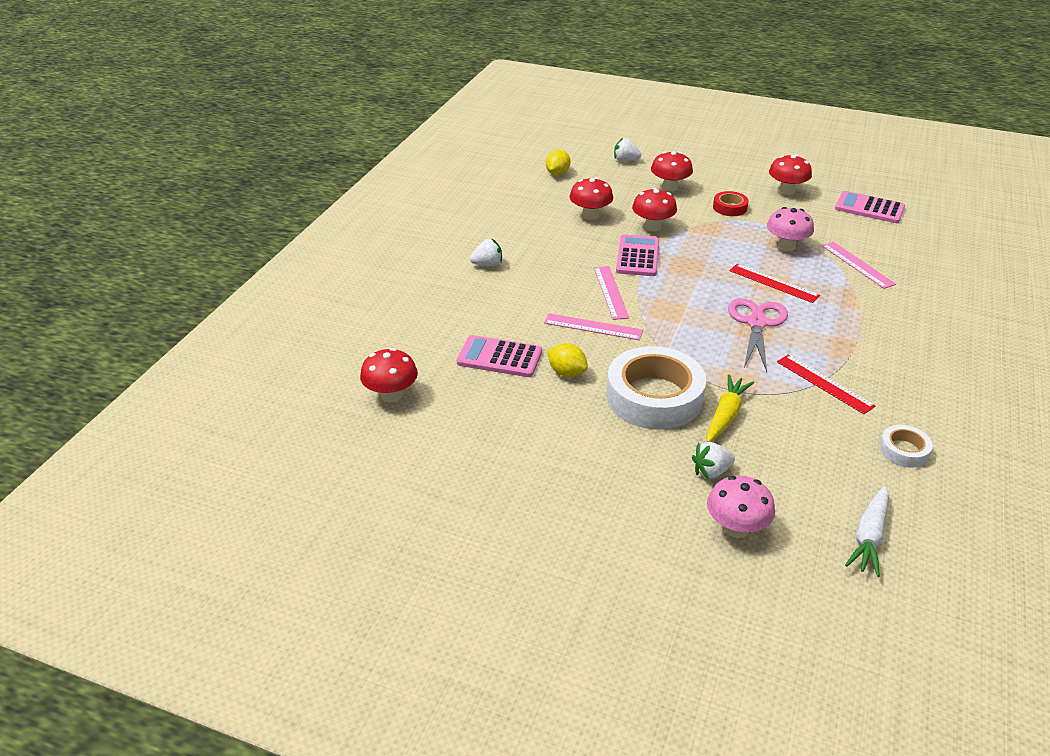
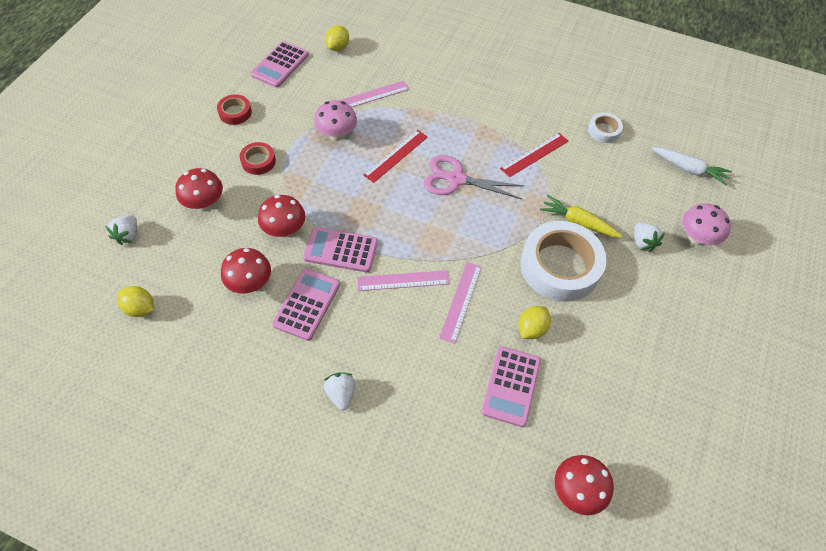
camera: 90 degrees left, 20 degrees up
red mushroom [769,155,812,195] -> red tape [217,94,252,125]
none -> pink calculator [272,269,340,341]
none -> yellow lemon [325,25,349,51]

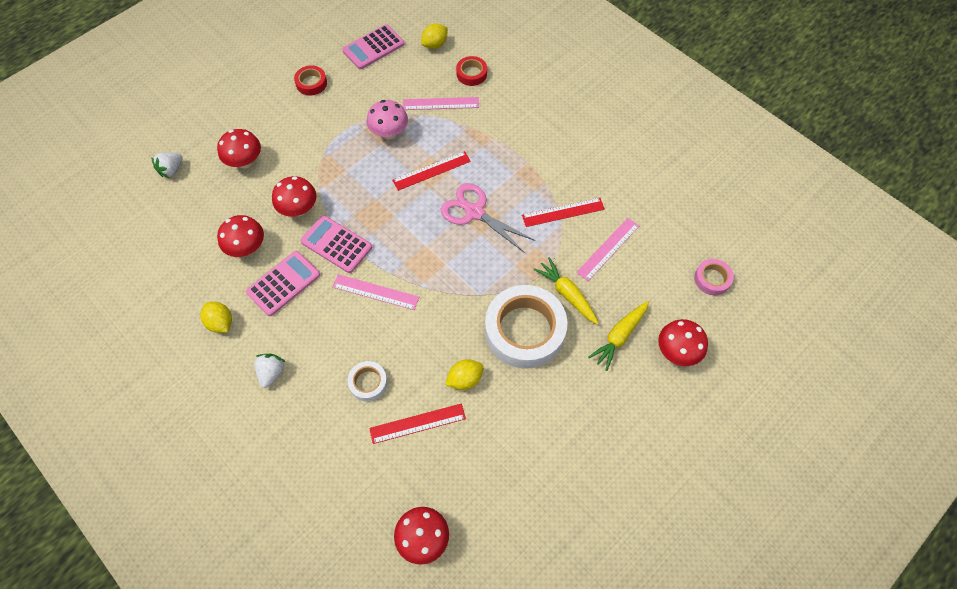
camera: 25 degrees right, 5 degrees up
yellow lemon [117,286,154,317] -> yellow lemon moved to [200,302,232,333]
red tape [240,142,276,175] -> red tape moved to [456,56,487,86]
pink ruler [439,262,482,344] -> pink ruler moved to [576,218,639,281]
pink calculator [481,346,541,427] -> red ruler [369,403,466,444]
white tape [588,112,623,143] -> white tape moved to [347,361,388,401]
white strawberry [634,223,665,252] -> yellow carrot [588,301,649,371]
white carrot [652,147,732,185] -> pink tape [694,259,734,295]
pink mushroom [682,203,731,245] -> red mushroom [658,319,708,366]

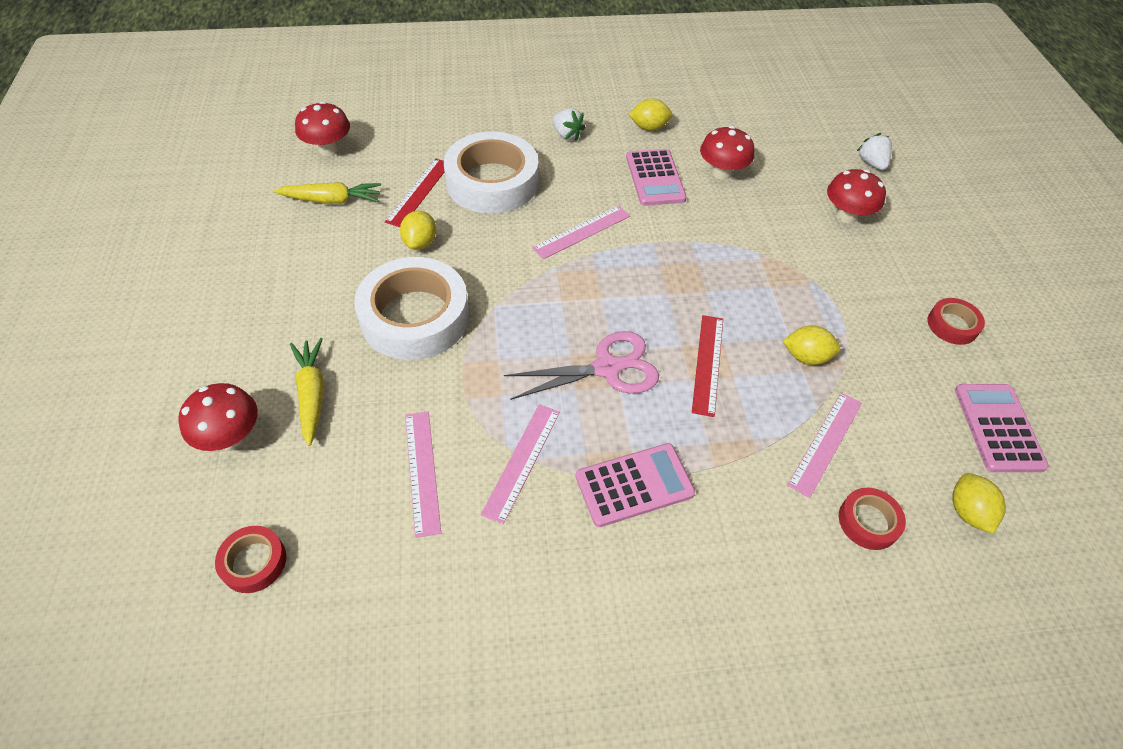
camera: 125 degrees right, 10 degrees down
red mushroom [272,176,317,216] -> none
pink calculator [300,215,372,273] -> pink calculator moved to [575,443,695,527]
white tape [347,361,388,401] -> white tape [444,132,538,214], size x2.16
pink mushroom [366,100,408,139] -> yellow lemon [783,325,840,365]
red ruler [522,198,605,227] -> pink ruler [481,404,560,524]
yellow carrot [533,257,599,325] -> yellow carrot moved to [274,182,381,204]
pink tape [694,259,734,295] -> red tape [215,526,286,593]

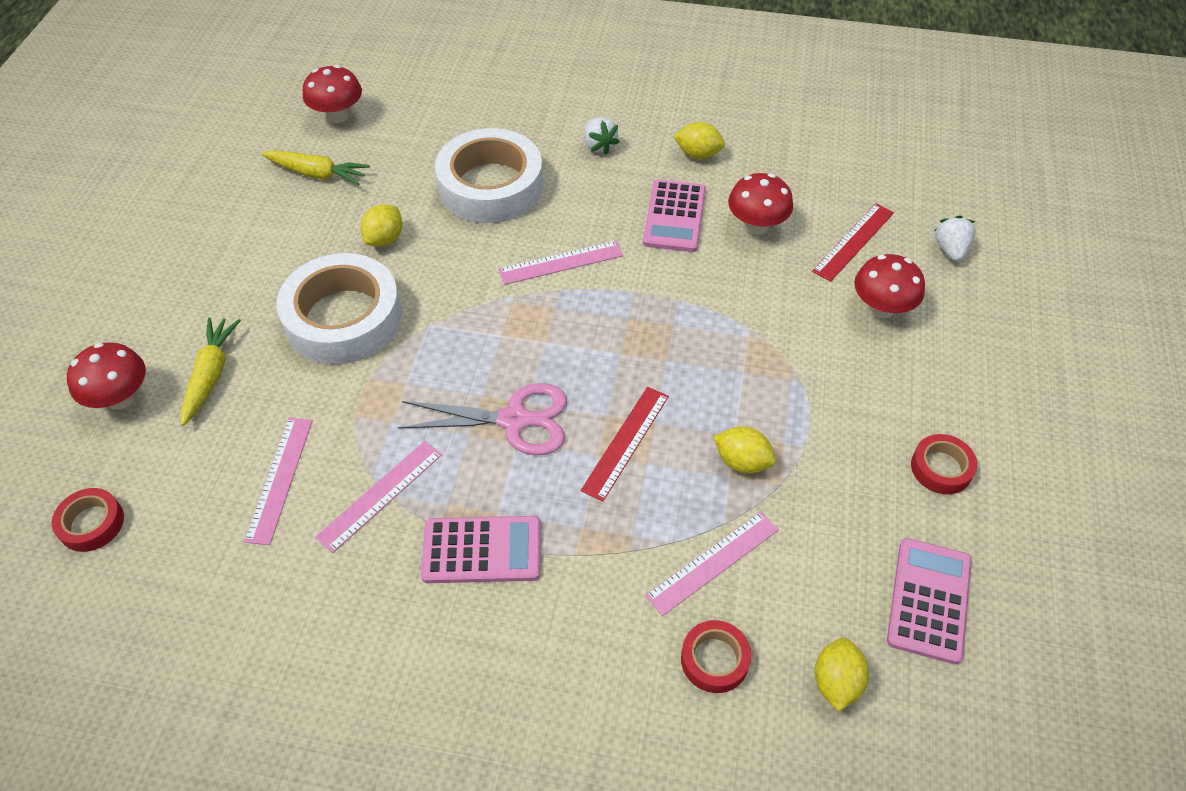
camera: 20 degrees right, 0 degrees up
red ruler [385,158,444,227] -> red ruler moved to [812,203,894,282]

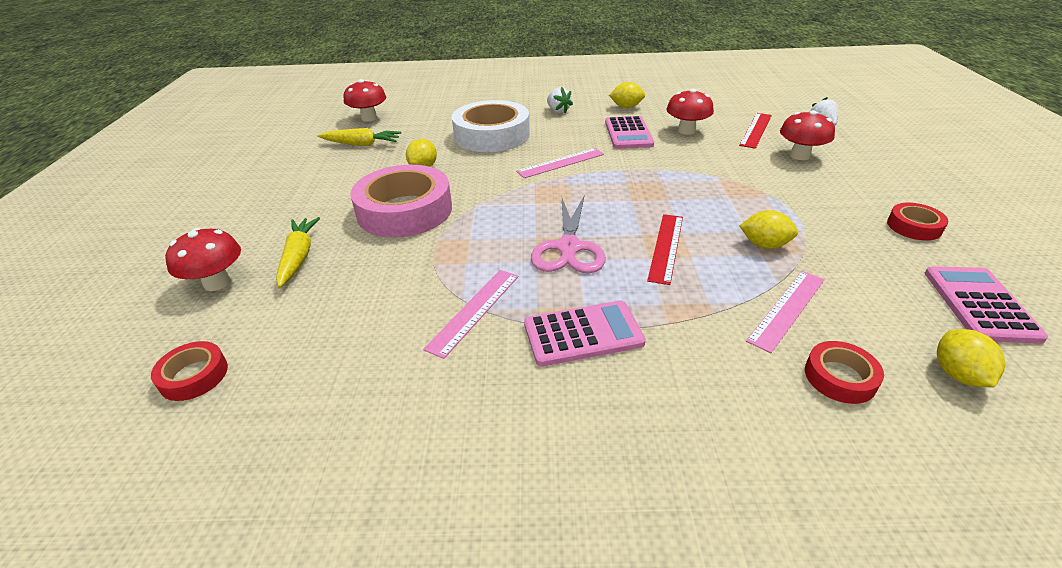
camera: 10 degrees left, 15 degrees down
pink ruler [244,418,313,545] -> none
white tape [276,253,402,364] -> pink tape [350,165,452,238]
pink scissors [398,383,567,455] -> pink scissors turned 105 degrees clockwise [531,197,606,273]

